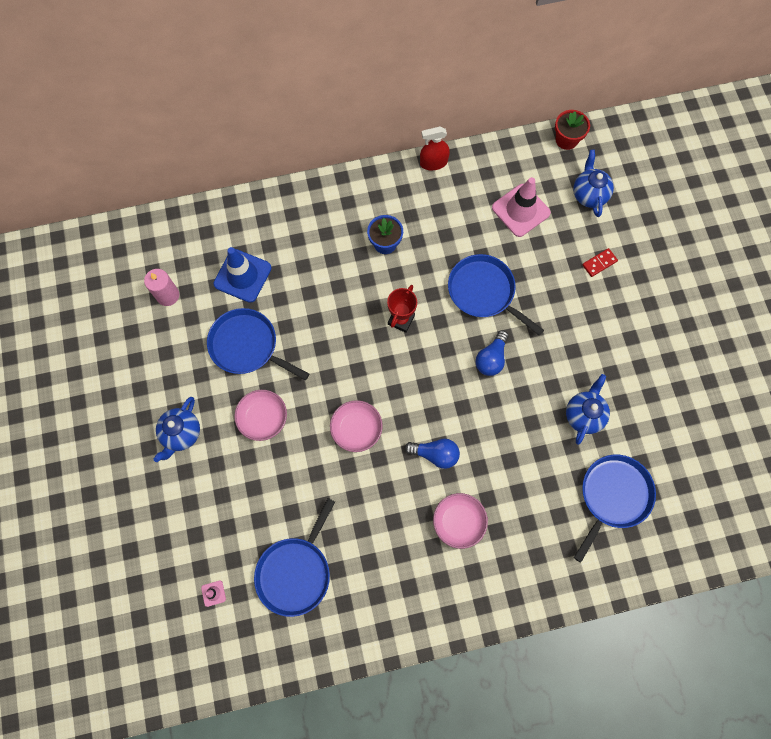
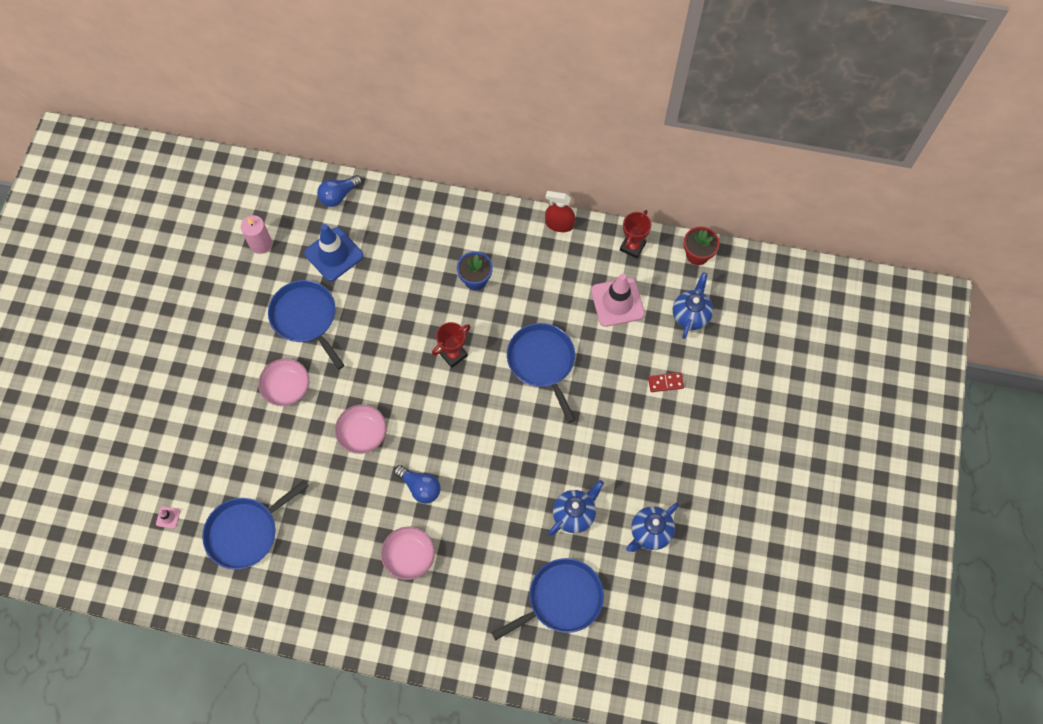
camera: 25 degrees right, 5 degrees down
blue teapot [154,397,200,462] -> blue teapot moved to [626,503,679,552]
blue light bulb [476,330,509,376] -> blue light bulb moved to [317,175,363,207]
none -> red trophy [620,210,651,259]

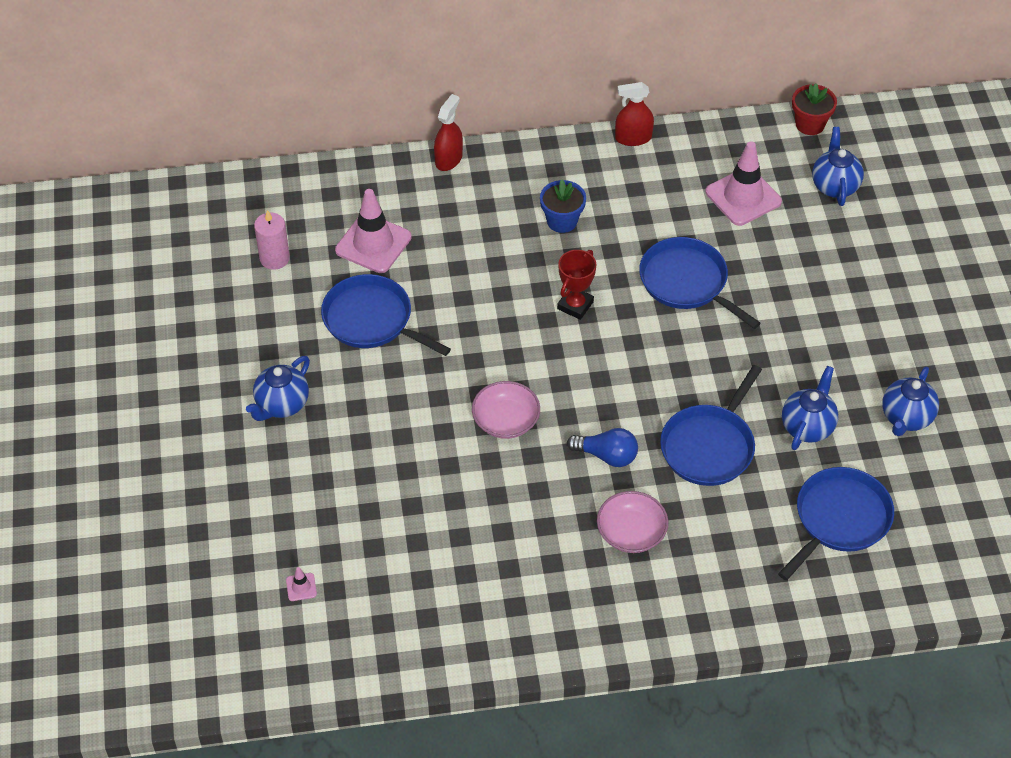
camera: 20 degrees left, 15 degrees down
blue pan [202,480,308,570] -> blue pan moved to [660,365,762,486]
pink bowl [258,358,309,406] -> none
blue traffic cone [304,224,363,281] -> pink traffic cone [335,189,412,273]
blue light bulb [317,175,363,207] -> none
red trophy [620,210,651,259] -> none
red domino [648,372,684,392] -> none
none -> blue teapot [246,356,310,421]
none -> red spray bottle [434,94,463,171]

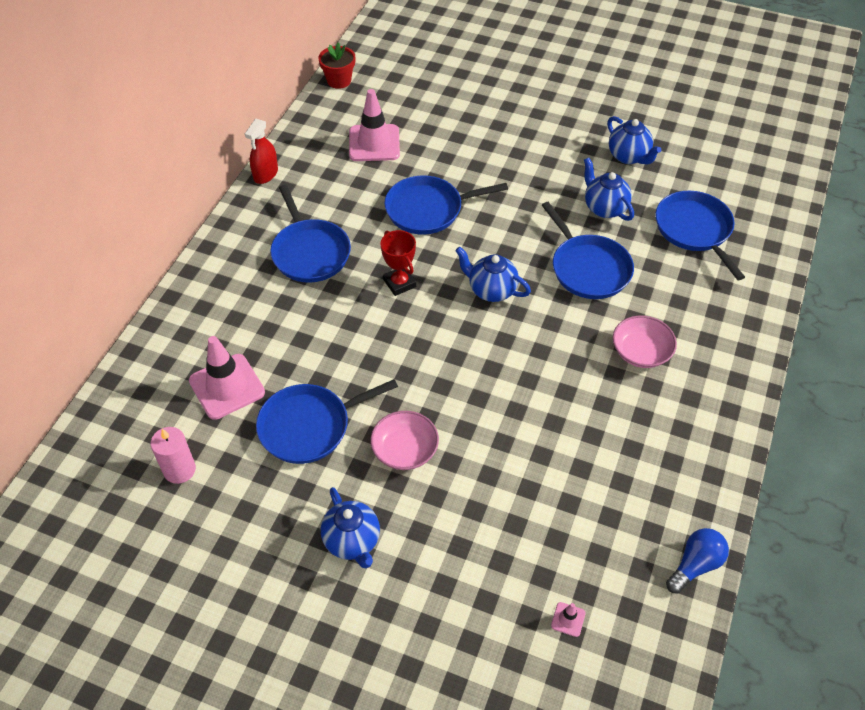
camera: 60 degrees left, 0 degrees up
red spray bottle [434,94,463,171] -> none
pink bowl [472,381,540,439] -> pink bowl moved to [371,411,439,470]
blue flower pot [540,180,586,233] -> blue pan [270,185,351,283]
blue light bulb [567,428,638,467] -> blue light bulb moved to [666,528,729,594]
blue teapot [812,127,864,206] -> blue teapot moved to [455,247,531,302]

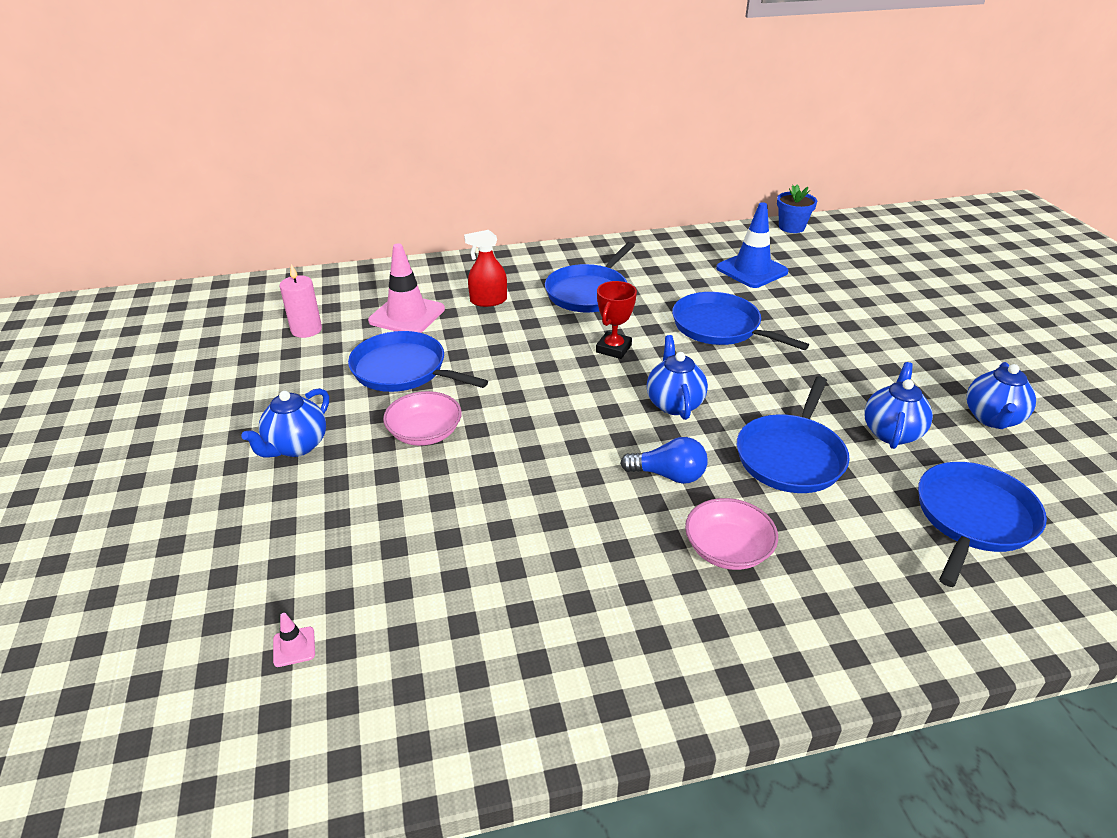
camera: 55 degrees right, 15 degrees down
red spray bottle [245,119,278,184] -> red spray bottle moved to [464,230,507,307]
red flower pot [318,42,355,89] -> blue flower pot [777,184,817,233]
pink traffic cone [349,89,400,161] -> blue traffic cone [716,202,788,288]
blue light bulb [666,528,729,594] -> blue light bulb moved to [620,437,708,484]

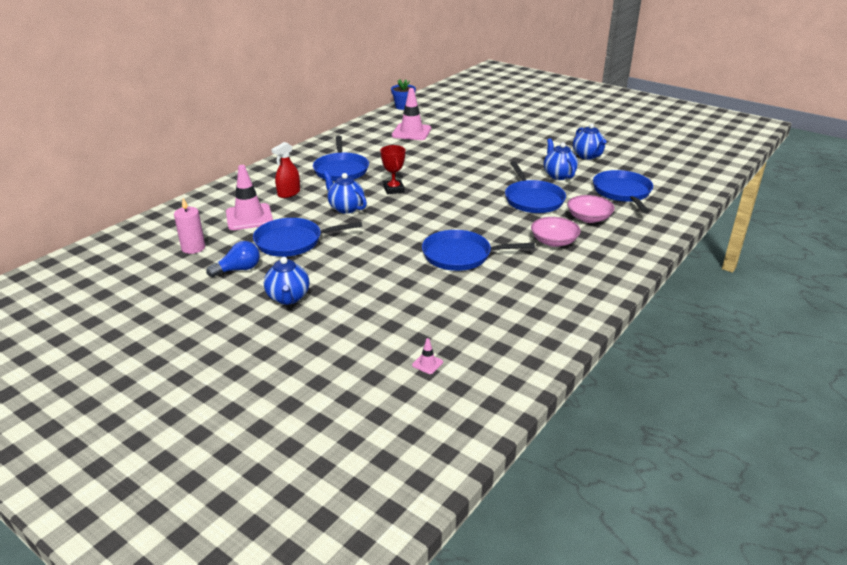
camera: 40 degrees left, 5 degrees down
pink bowl [383,391,462,446] -> pink bowl moved to [567,195,615,223]
blue light bulb [620,437,708,484] -> blue light bulb moved to [206,241,260,277]
blue teapot [647,335,708,420] -> blue teapot moved to [323,171,367,214]
blue pan [672,292,809,350] -> blue pan moved to [422,230,535,271]
blue traffic cone [716,202,788,288] -> pink traffic cone [392,88,431,140]

